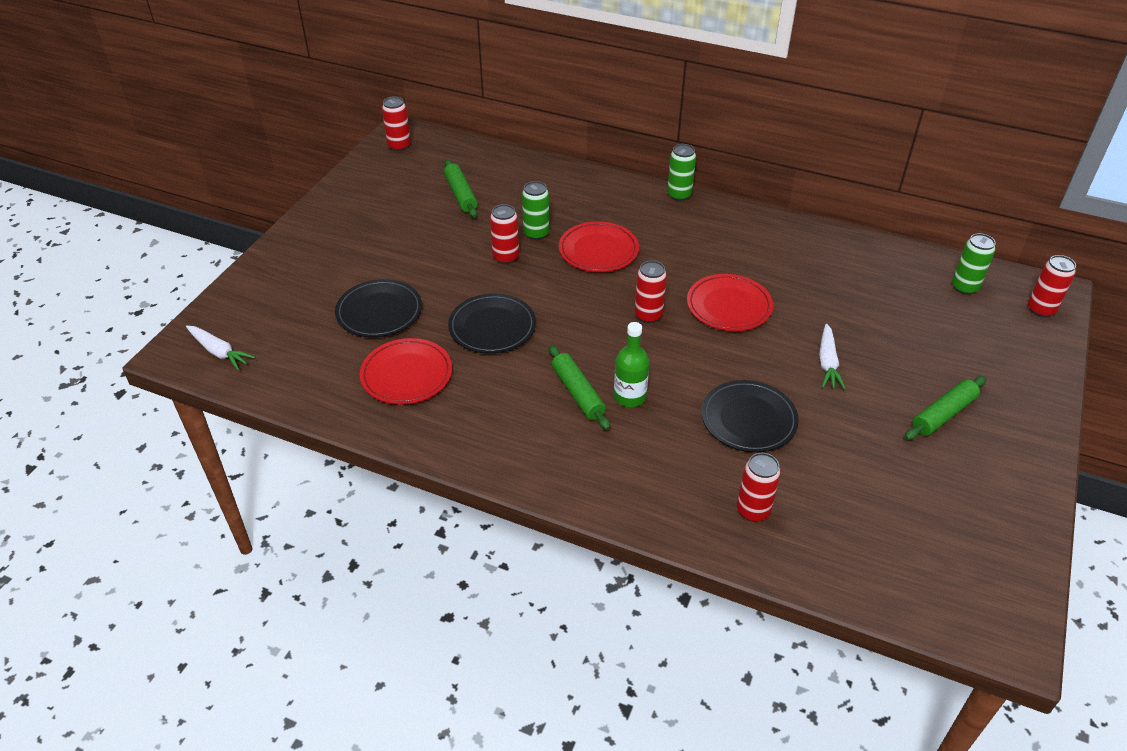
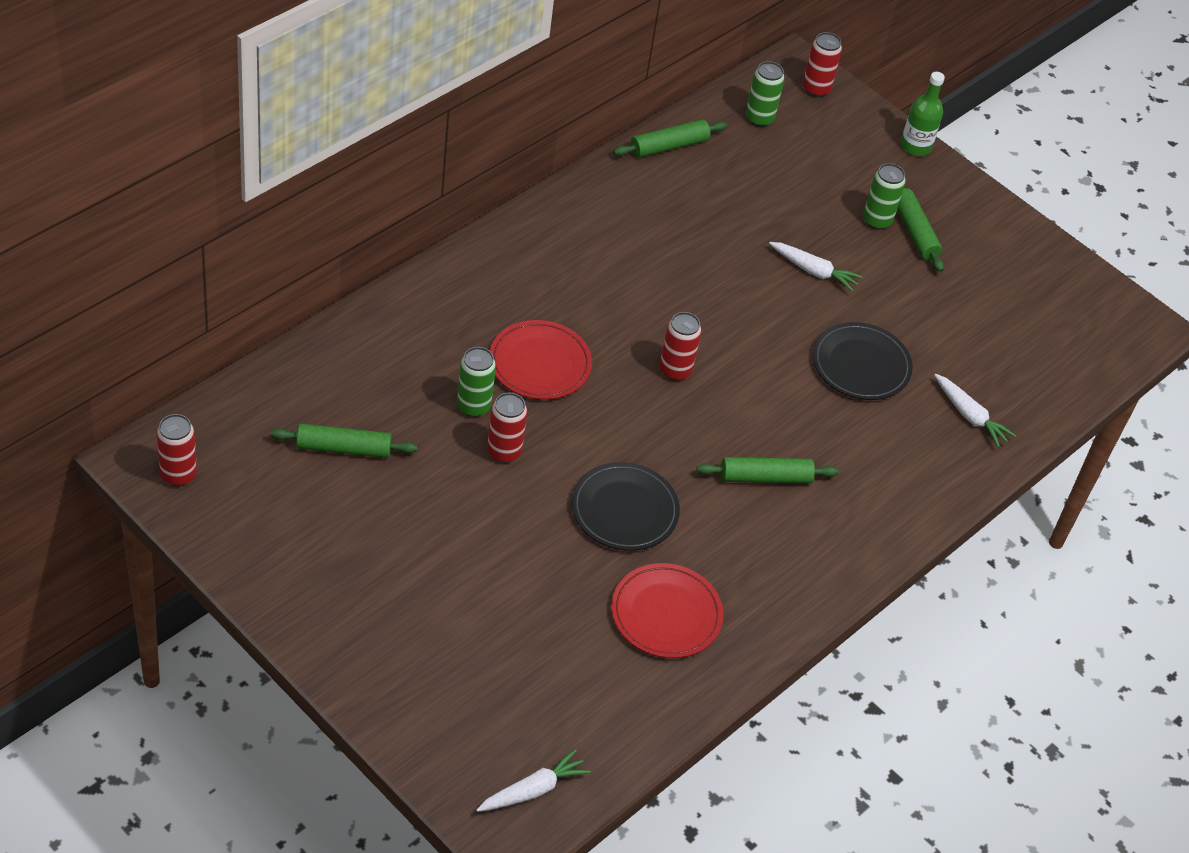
camera: 75 degrees left, 5 degrees up
black plate [335,279,422,337] -> none
green bottle [614,322,649,407] -> green bottle moved to [901,72,945,156]
green can [667,144,696,201] -> green can moved to [863,163,906,230]
red plate [687,274,773,331] -> none
red can [737,453,781,522] -> white carrot [934,374,1016,447]
none -> green rolling pin [613,119,727,158]

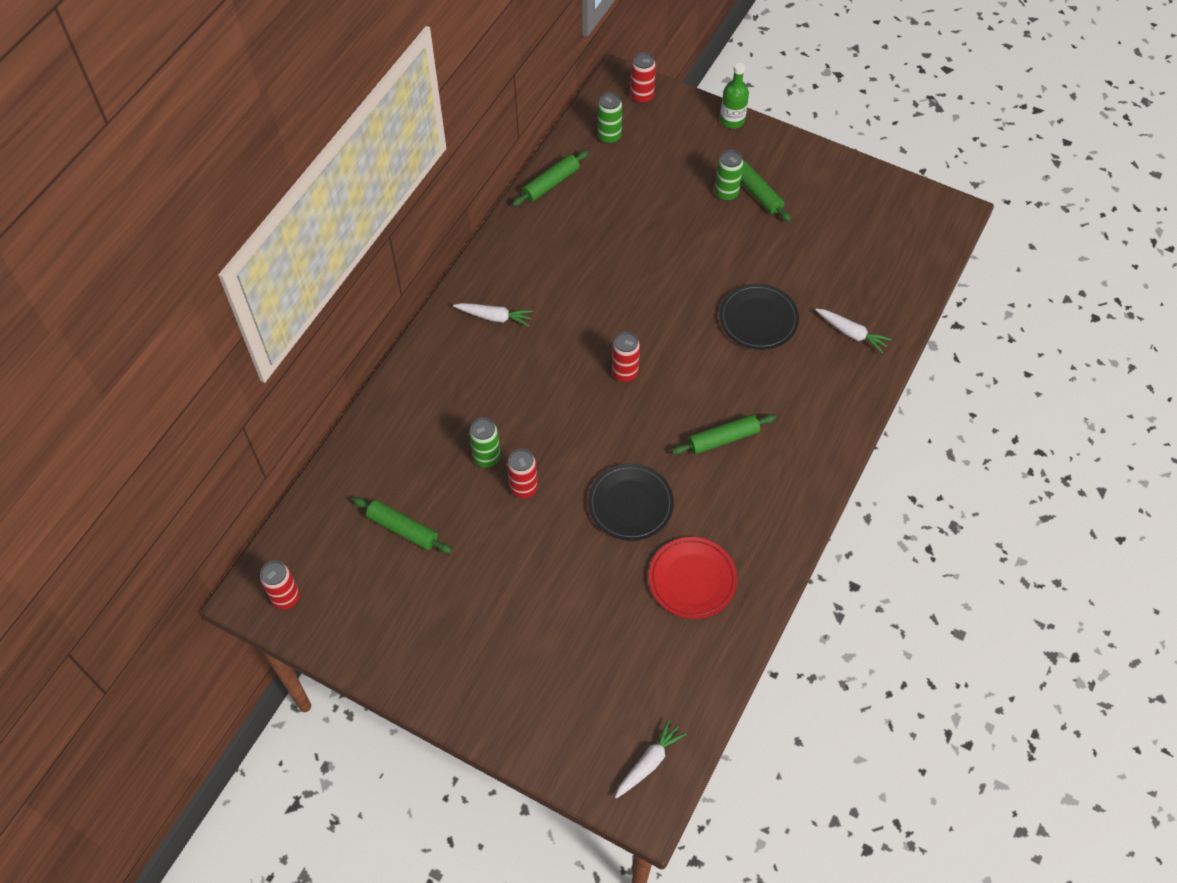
camera: 10 degrees left, 10 degrees up
green rolling pin [271,424,417,458] -> green rolling pin turned 45 degrees clockwise [352,497,452,553]
red plate [490,320,592,400] -> none
white carrot [769,242,863,292] -> white carrot moved to [453,303,533,327]

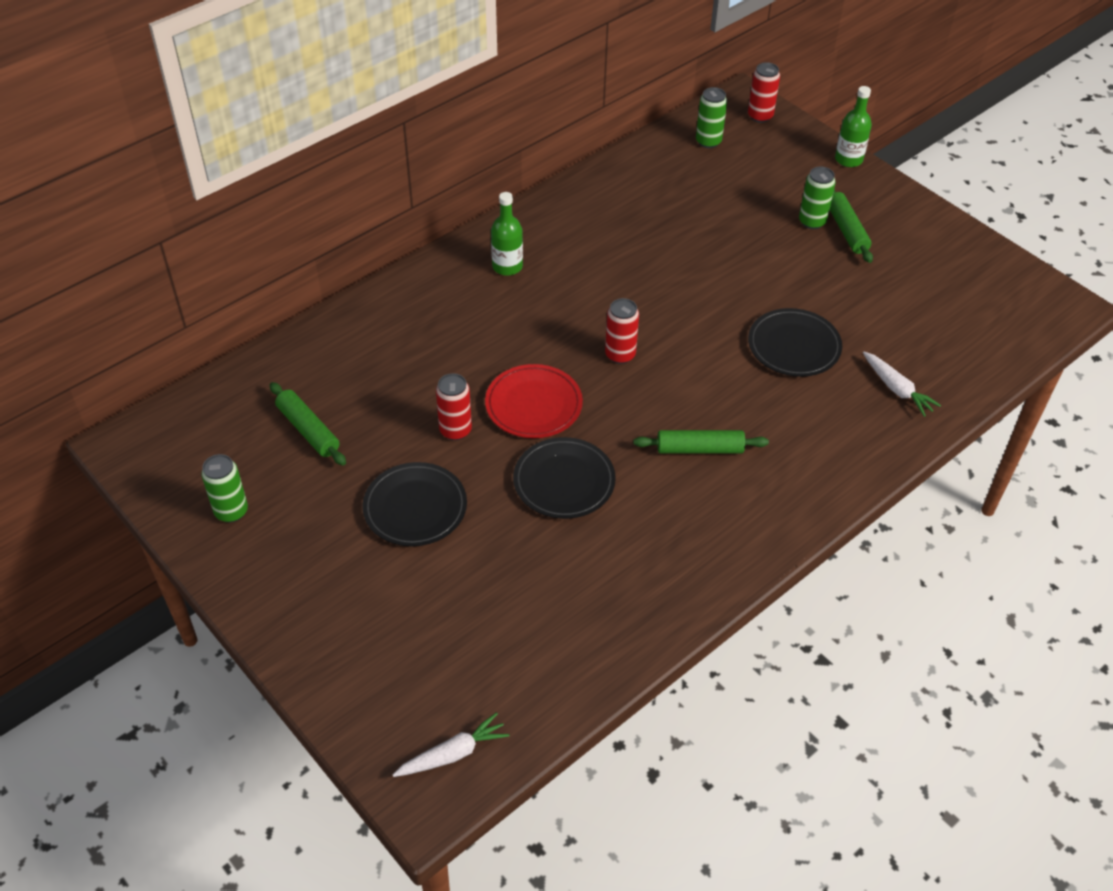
camera: 20 degrees right, 10 degrees down
red can [260,561,300,609] -> none
white carrot [453,303,533,327] -> green bottle [491,192,523,276]
green can [469,418,501,468] -> green can moved to [201,454,248,522]
green rolling pin [512,150,589,206] -> none
red plate [649,537,737,619] -> red plate moved to [485,364,583,438]
none -> black plate [363,462,467,546]

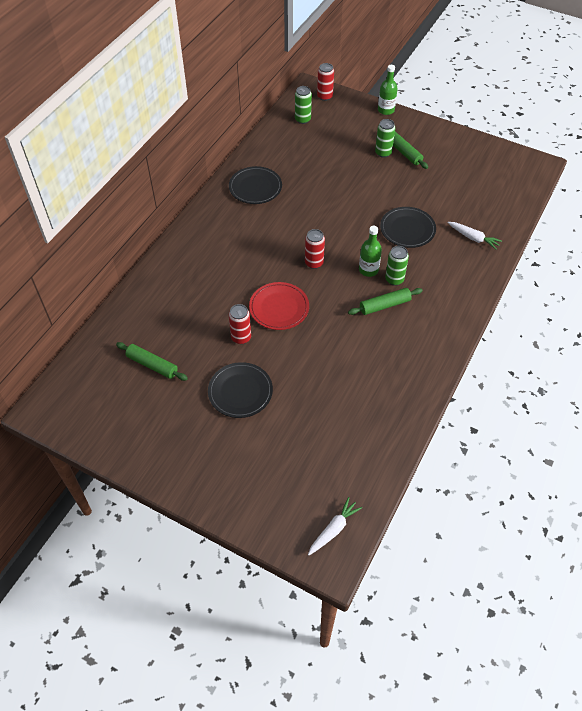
camera: 20 degrees left, 5 degrees up
green can [201,454,248,522] -> green can moved to [385,246,409,286]
green bottle [491,192,523,276] -> green bottle moved to [359,226,382,277]
black plate [513,437,616,519] -> black plate moved to [229,166,282,204]

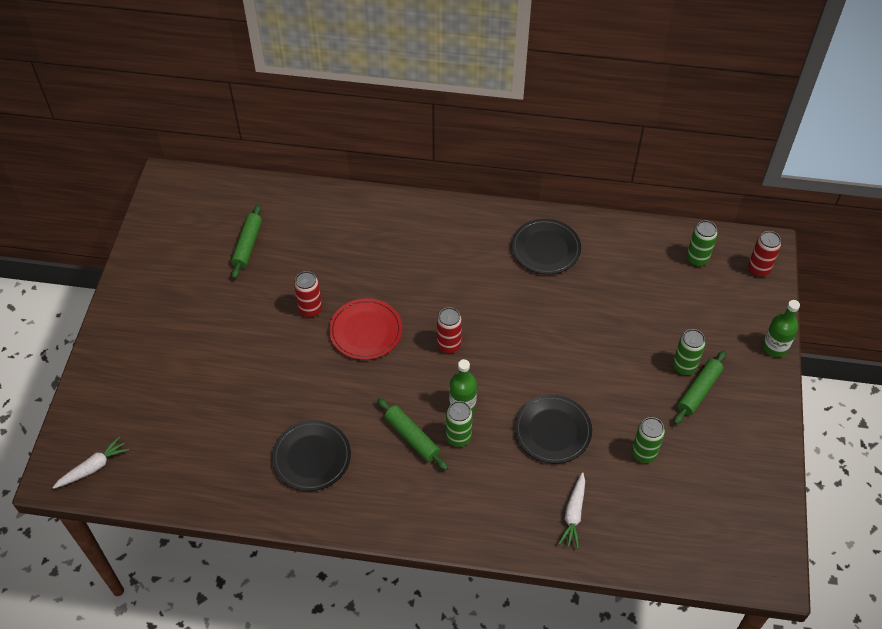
camera: 70 degrees right, 0 degrees up
black plate [208,362,273,418] -> black plate moved to [272,420,351,491]
white carrot [308,497,362,555] -> white carrot turned 60 degrees counterclockwise [52,436,129,489]
none -> green can [632,417,665,463]

